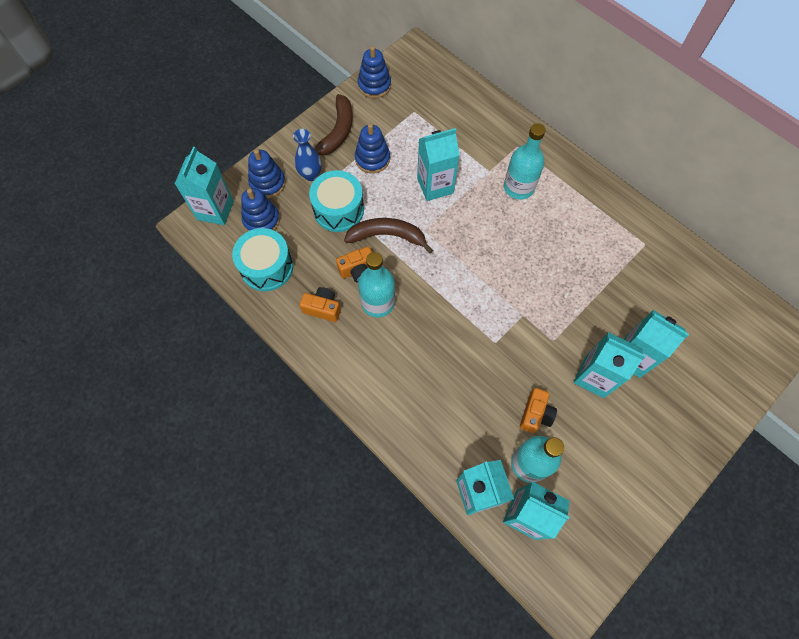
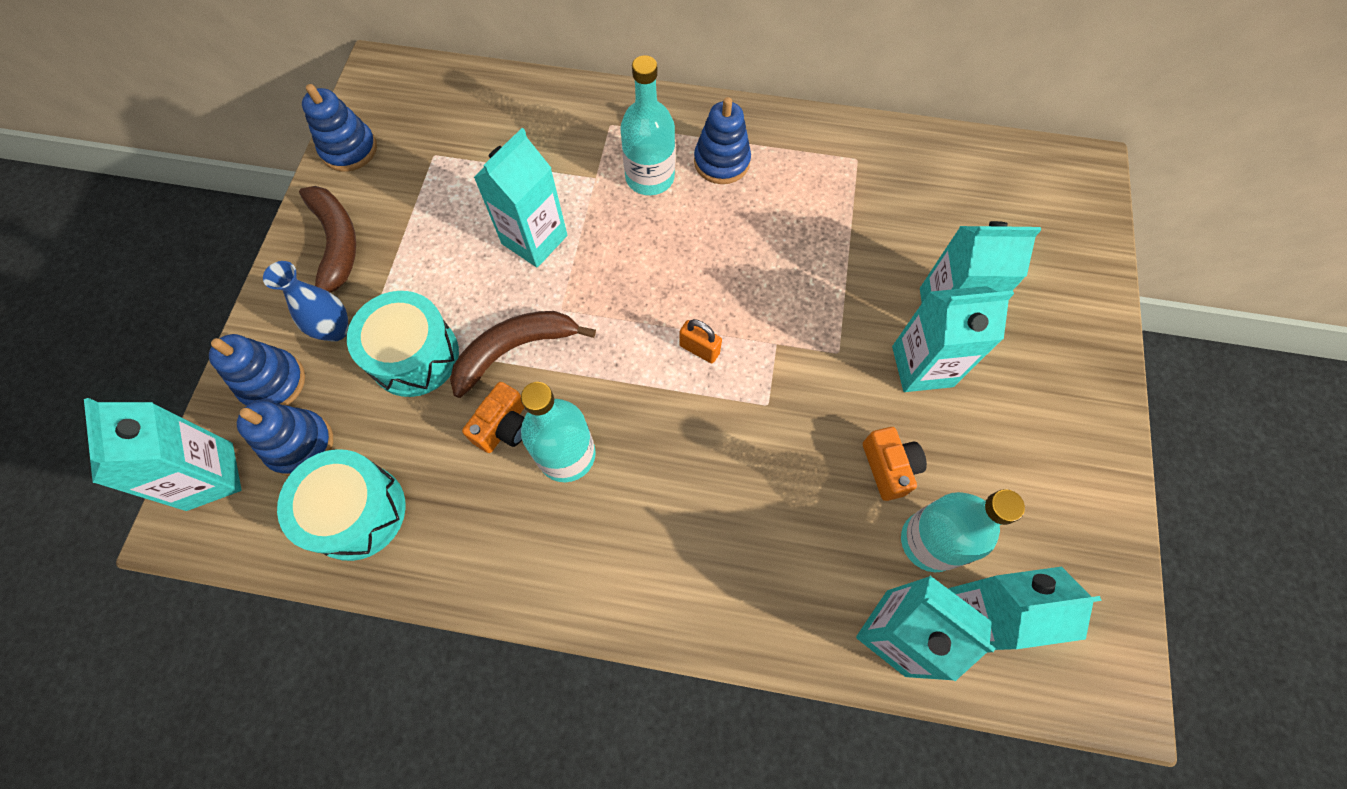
camera: 35 degrees left, 0 degrees up
orange camera [300,287,341,322] -> none
blue stacking toy [355,123,390,174] -> blue stacking toy moved to [694,97,751,184]
none -> orange padlock [679,319,722,363]

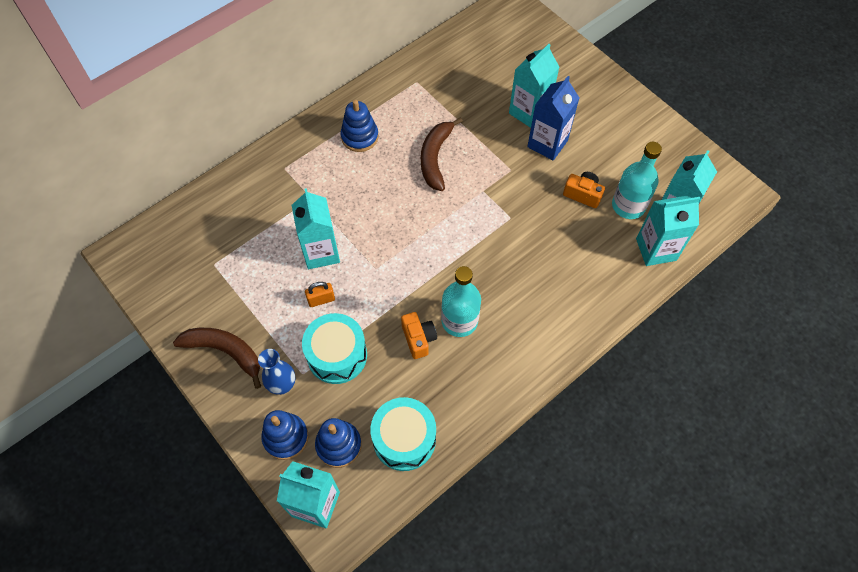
camera: 50 degrees left, 5 degrees down
blue stacking toy [302,84,377,172] -> none
brown banana [450,311,596,398] -> brown banana moved to [421,117,463,191]
turquoise bottle [620,55,675,195] -> none
orange padlock [679,319,722,363] -> orange padlock moved to [305,282,335,307]
turquoise carton [892,286,1014,392] -> blue carton [527,76,579,161]

